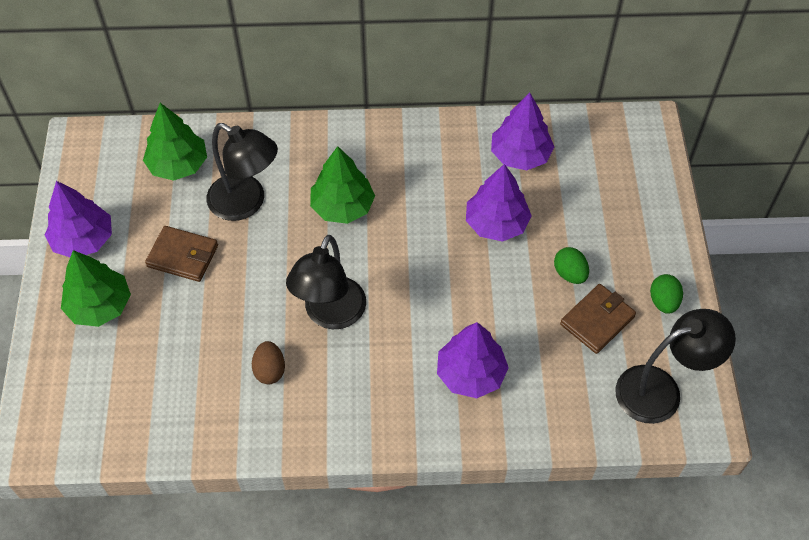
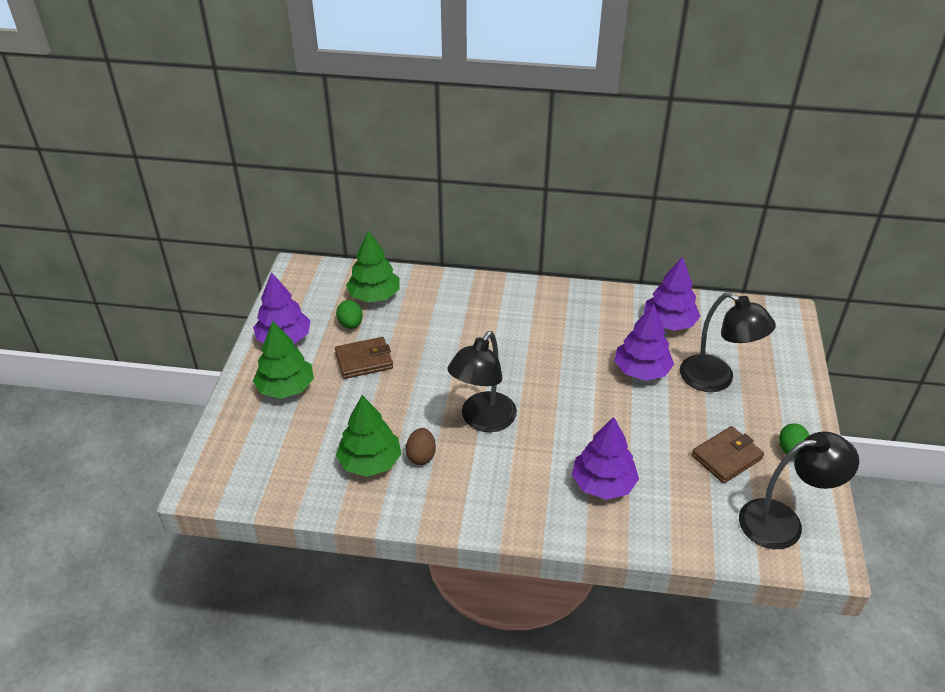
camera: 10 degrees right, 15 degrees down
brown wallet [145,226,218,282] -> brown wallet turned 45 degrees counterclockwise [335,337,393,379]
black lamp [207,123,278,221] -> black lamp moved to [680,292,776,392]
green tree [310,146,375,224] -> green tree moved to [336,395,401,477]
green egg [554,247,589,284] -> green egg moved to [336,300,363,329]

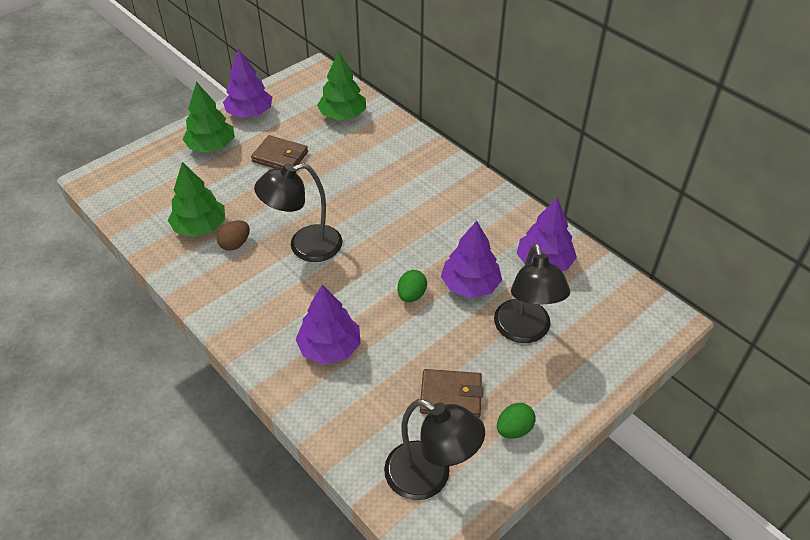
camera: 40 degrees right, 5 degrees up
green egg [336,300,363,329] -> green egg moved to [398,270,427,302]

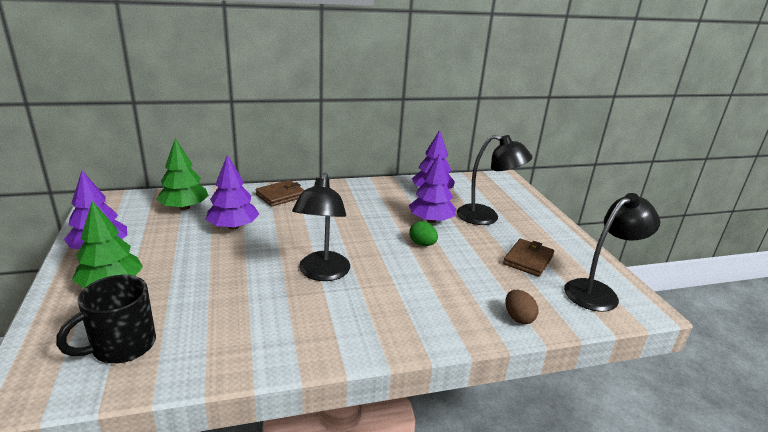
camera: 65 degrees left, 20 degrees down
green tree [168,162,225,237] -> none
brown egg [217,220,250,251] -> brown egg moved to [505,290,539,324]
brown wallet [251,135,308,168] -> brown wallet moved to [255,180,304,207]
purple tree [295,285,361,365] -> purple tree moved to [206,155,259,229]
green egg [497,403,535,439] -> none
none -> black mug [56,275,156,363]

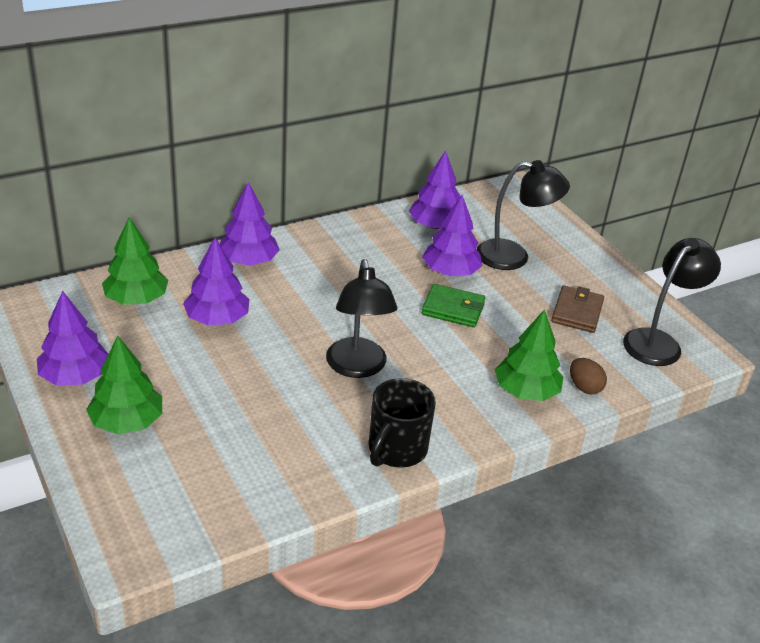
camera: 15 degrees left, 10 degrees up
black mug [56,275,156,363] -> black mug moved to [369,378,436,467]
brown wallet [255,180,304,207] -> purple tree [220,182,280,266]
green egg [409,221,438,246] -> green wallet [422,284,485,327]
none -> green tree [495,309,563,401]

